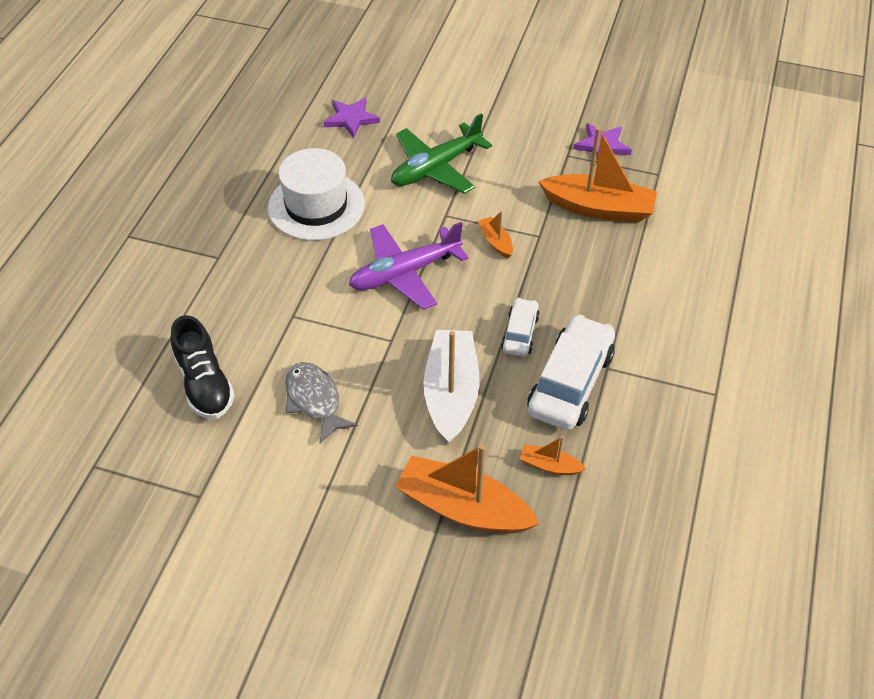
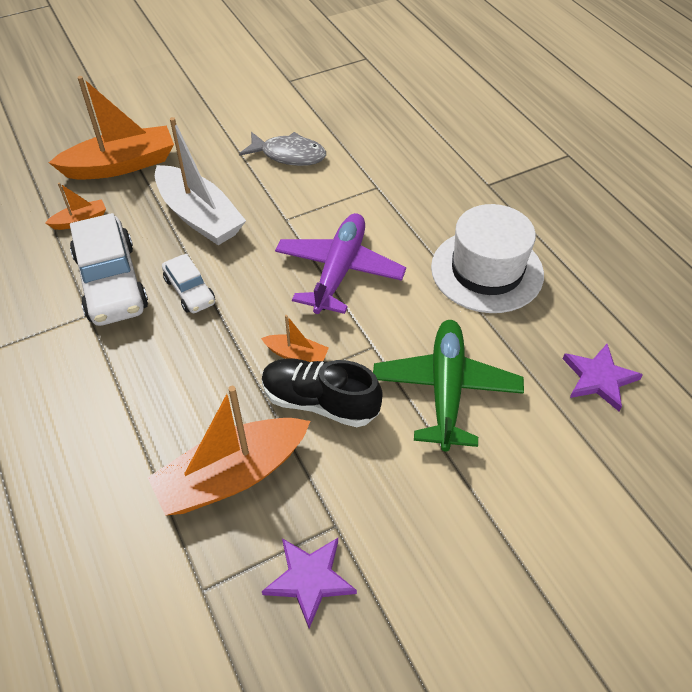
camera: 135 degrees right, 0 degrees up
black shoe [171,315,235,419] -> black shoe moved to [262,358,383,427]

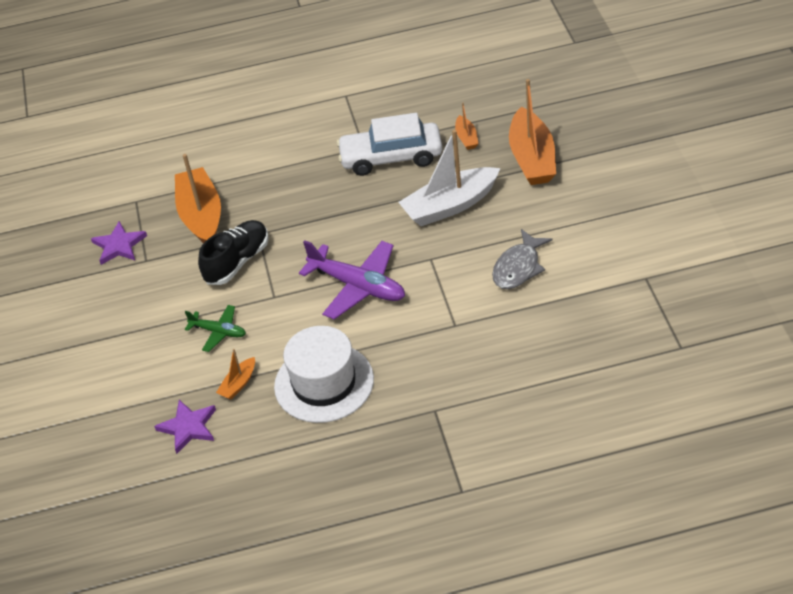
camera: 110 degrees right, 5 degrees down
white car [162,254,215,313] -> none
orange boat [261,315,329,362] -> orange boat moved to [216,349,255,400]
green plane [373,320,524,451] -> green plane [185,305,246,352], size x0.55

